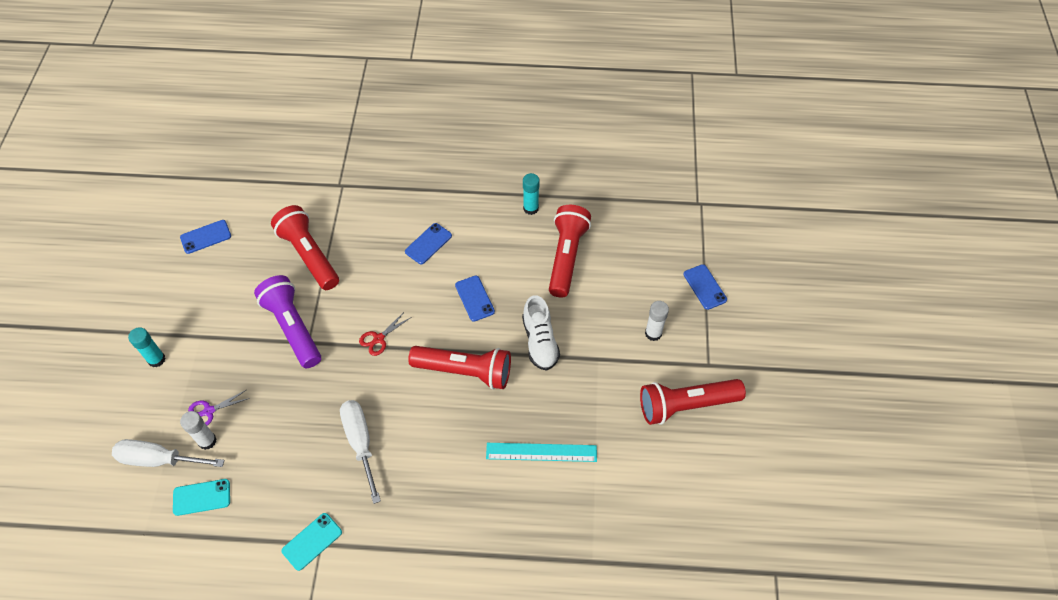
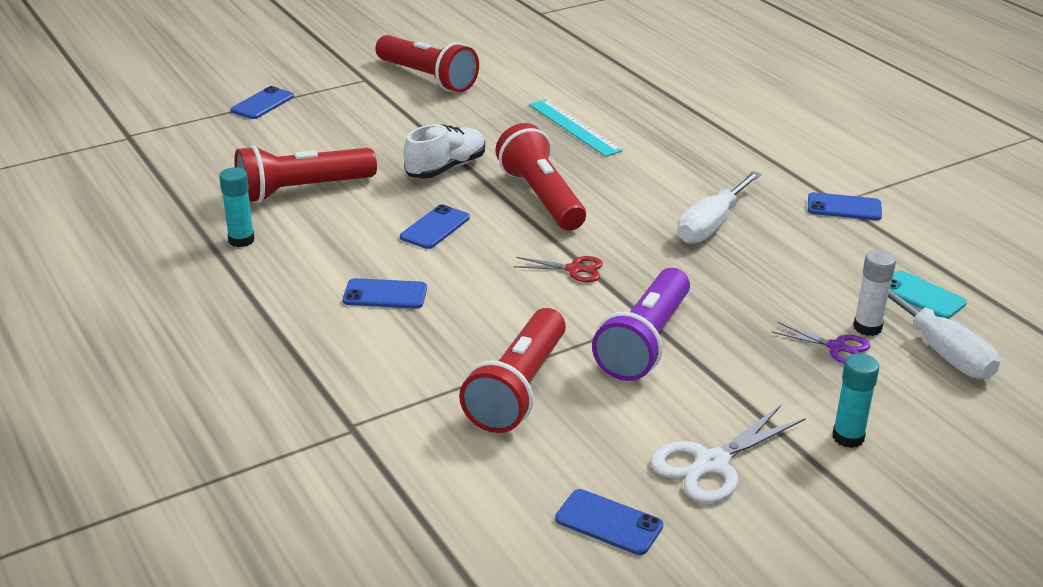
camera: 125 degrees left, 25 degrees down
turquoise phone [282,513,342,571] -> blue phone [808,192,882,220]
white glue stick [645,301,669,341] -> none
none -> white scissors [651,405,806,503]

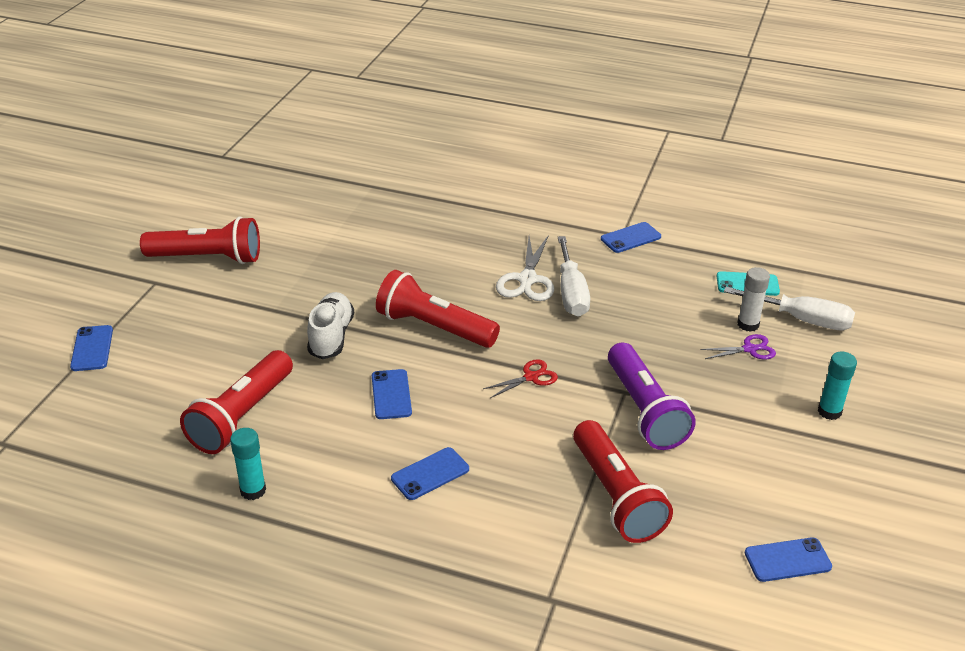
camera: 40 degrees left, 5 degrees up
turquoise ruler [529,99,623,157] -> none
white scissors [651,405,806,503] -> white scissors moved to [496,235,554,301]

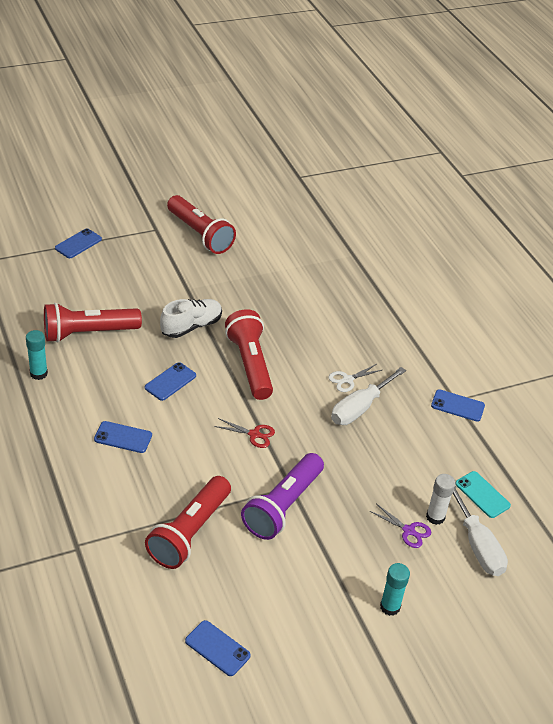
camera: 45 degrees right, 5 degrees up
white scissors [496,235,554,301] -> white scissors [328,364,382,392], size x0.60

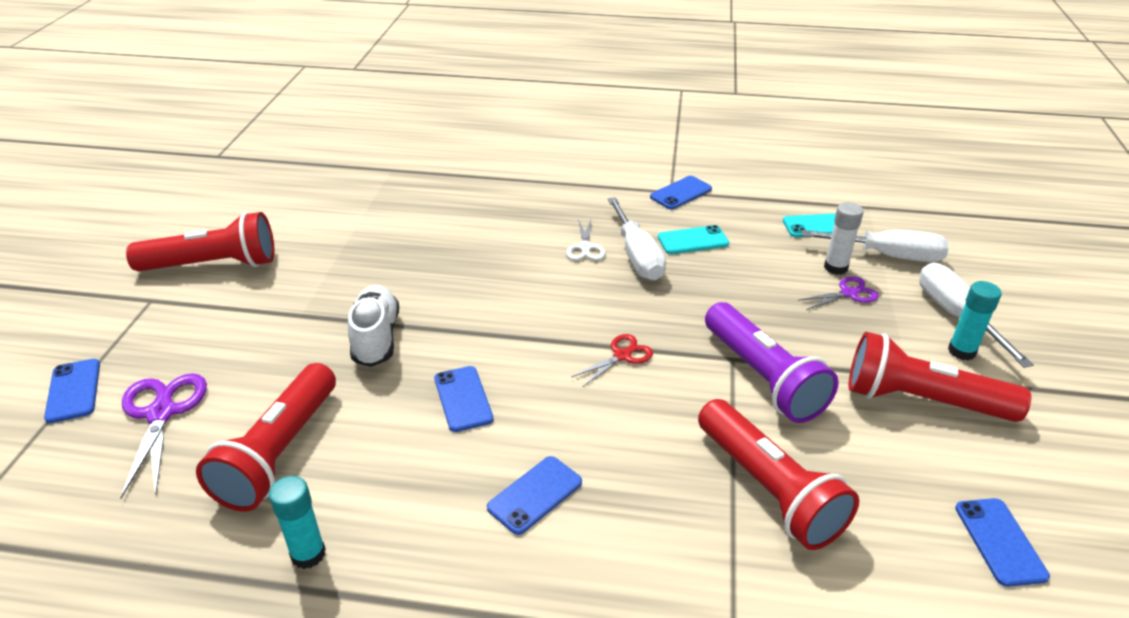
camera: 55 degrees left, 5 degrees down
blue phone [185,620,251,676] -> blue phone turned 75 degrees counterclockwise [955,498,1050,587]
red flashlight [225,309,273,400] -> red flashlight moved to [849,332,1031,422]
none -> purple scissors [120,373,207,498]
none -> turquoise phone [658,225,729,254]
none -> white screwdriver [919,263,1034,368]

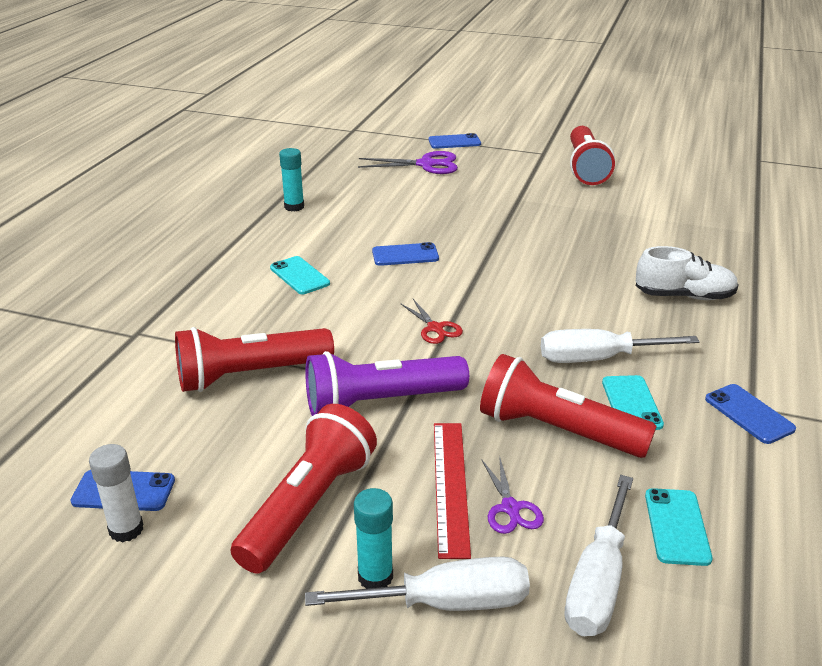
camera: 100 degrees right, 5 degrees down
red flashlight [196,363,336,512] -> red flashlight moved to [480,354,657,458]
white shoe [348,285,399,367] -> white shoe moved to [636,246,739,300]
blue phone [487,456,582,535] -> turquoise phone [270,256,330,294]
white scissors [566,219,606,260] -> none
white glue stick [824,202,864,275] -> white glue stick moved to [89,444,144,542]
none -> red ruler [434,423,471,559]

